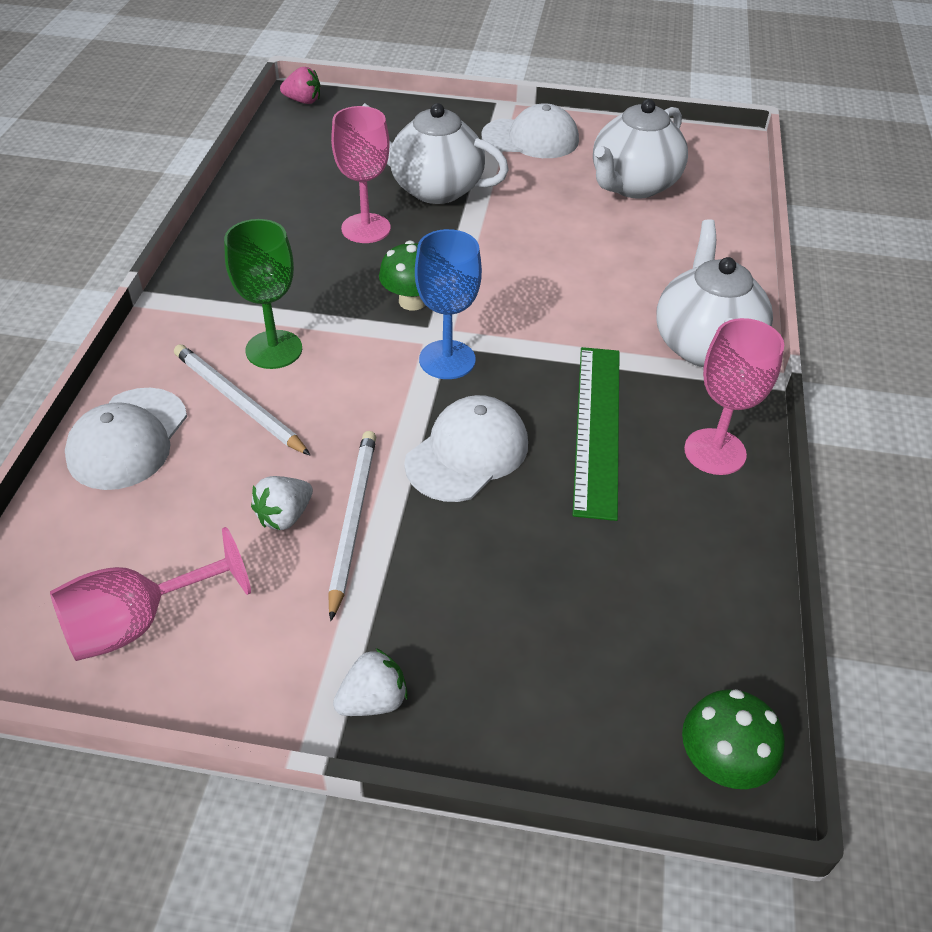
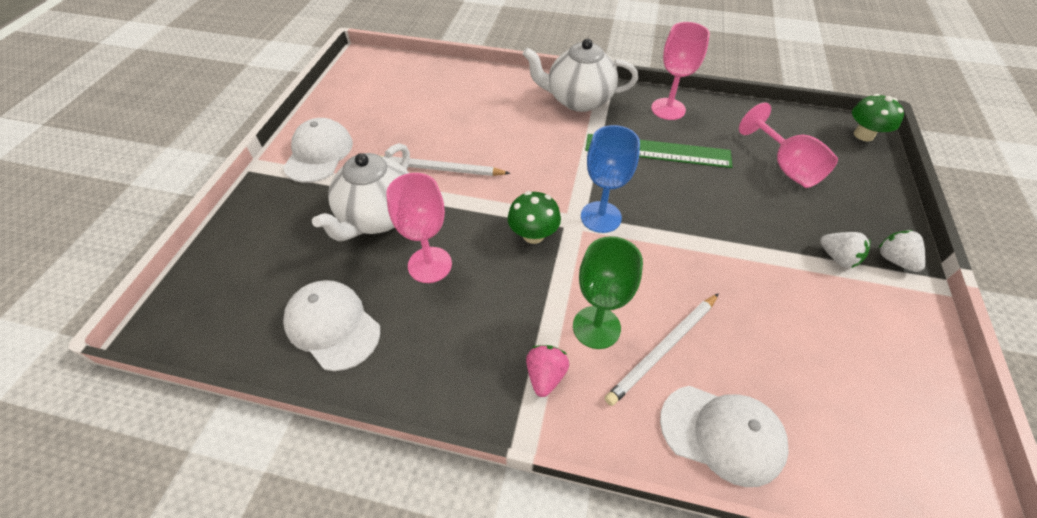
camera: 85 degrees left, 5 degrees up
pink goblet [50,527,251,661] -> pink goblet moved to [739,102,838,188]
white strawberry [251,476,313,530] -> white strawberry moved to [820,232,871,268]
pink strawberry [280,67,320,104] -> pink strawberry moved to [526,345,569,397]
white pencil [328,431,376,621] -> white pencil moved to [379,155,510,176]
white cap [404,395,528,502] -> white cap moved to [283,280,380,371]
white teapot [593,99,688,199] -> none

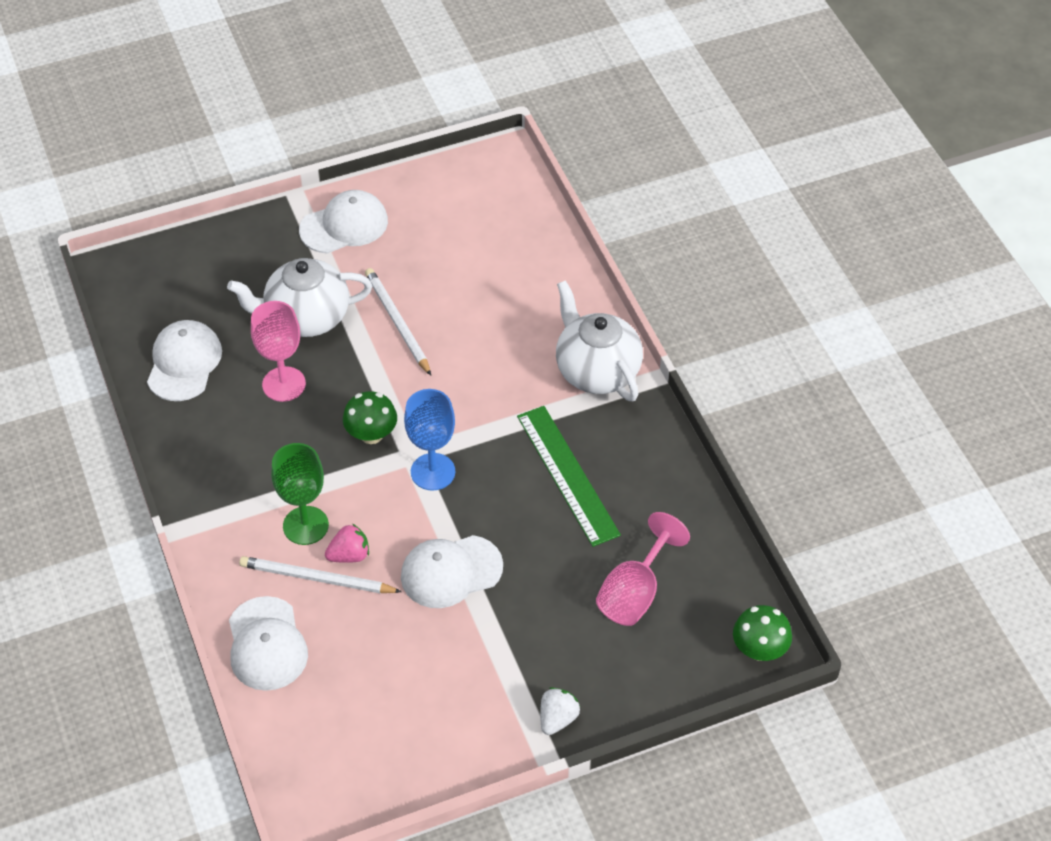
camera: 55 degrees right, 0 degrees up
pink strawberry [526,345,569,397] -> pink strawberry moved to [325,524,369,563]
pink goblet [651,22,710,120] -> none
white strawberry [820,232,871,268] -> none
none -> white cap [401,535,503,608]

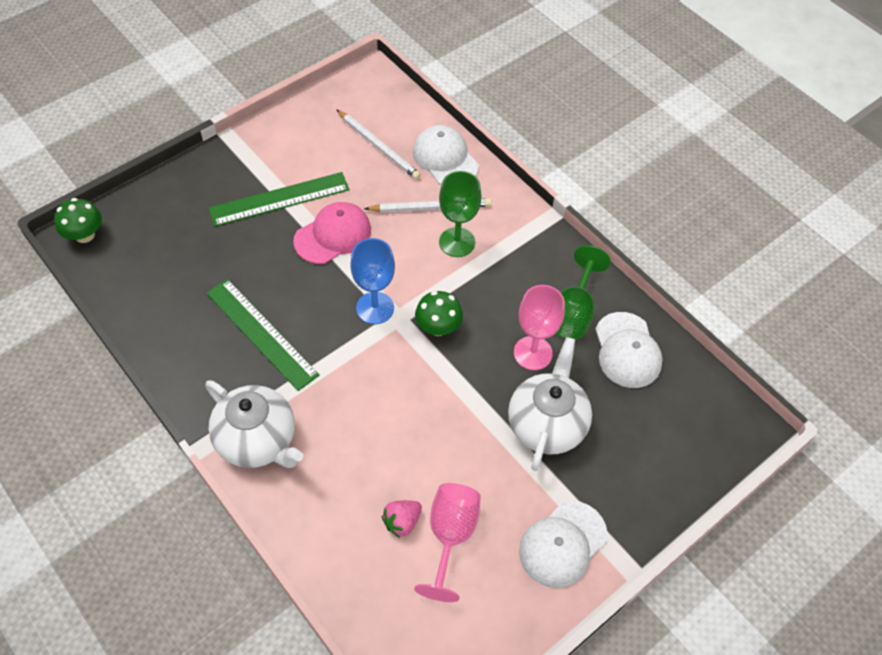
camera: 160 degrees right, 5 degrees up
white teapot [227,258,372,337] -> white teapot turned 45 degrees counterclockwise [508,337,592,471]
pink strawberry [325,524,369,563] -> pink strawberry moved to [382,500,422,538]
white pencil [365,268,431,375] -> white pencil moved to [336,109,421,180]
white cap [401,535,503,608] -> pink cap [293,202,371,264]
white strawberry [540,687,580,735] -> none
pink goblet [596,512,690,626] -> pink goblet moved to [414,483,481,602]
none -> green ruler [209,172,350,227]
none -> green goblet [555,245,611,340]

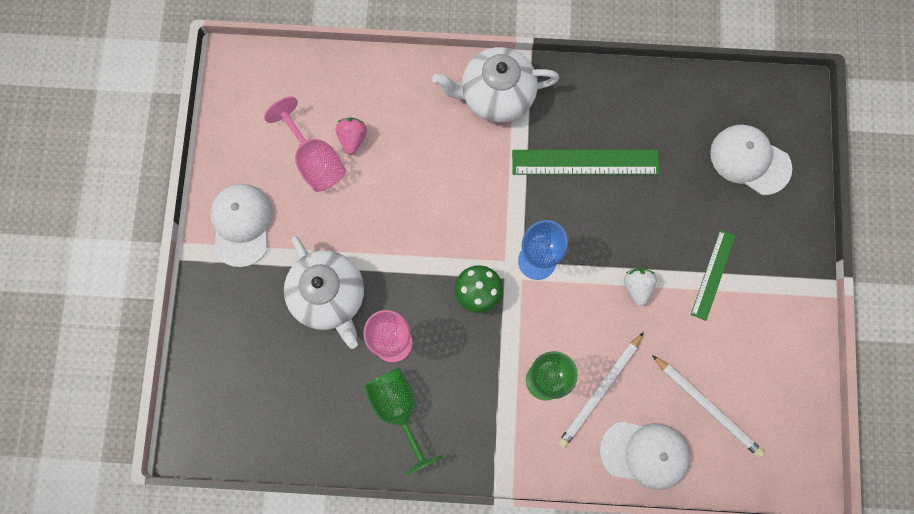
camera: 135 degrees right, 20 degrees up
green mushroom [54,198,102,243] -> none
green ruler [209,172,350,227] -> green ruler [691,230,735,321], size x0.62
pink cap [293,202,371,264] -> white strawberry [624,268,657,306]
white pencil [336,109,421,180] -> white pencil turned 135 degrees counterclockwise [652,355,764,458]
white cap [595,312,663,388] -> white cap moved to [710,124,792,195]

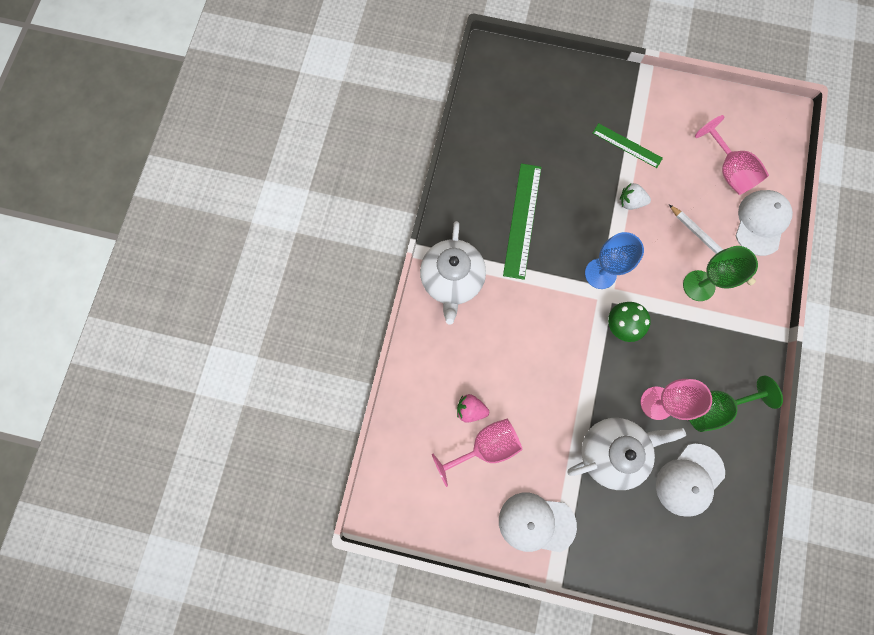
camera: 80 degrees left, 0 degrees up
white pencil [652,355,764,458] -> pink goblet [695,115,769,195]
white cap [710,124,792,195] -> white cap moved to [656,444,725,517]

